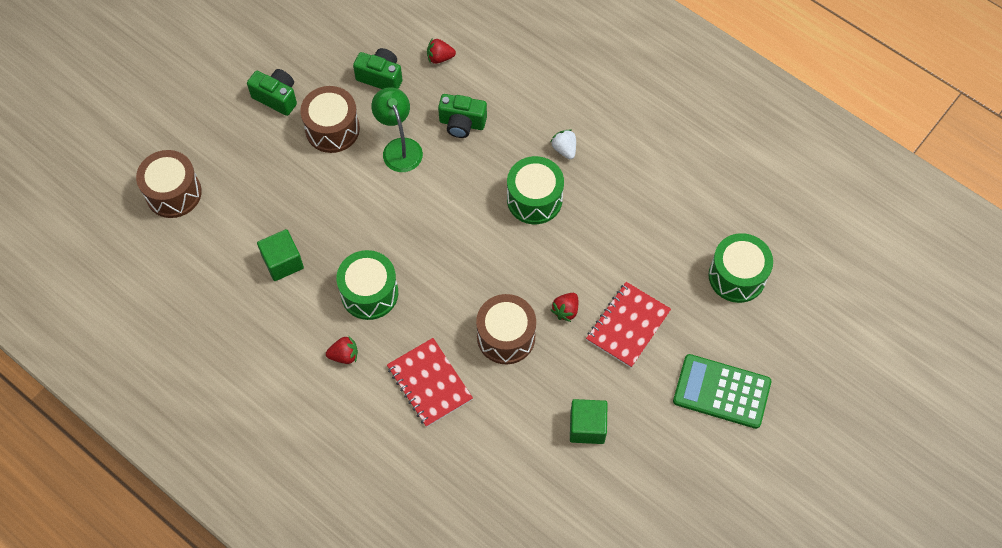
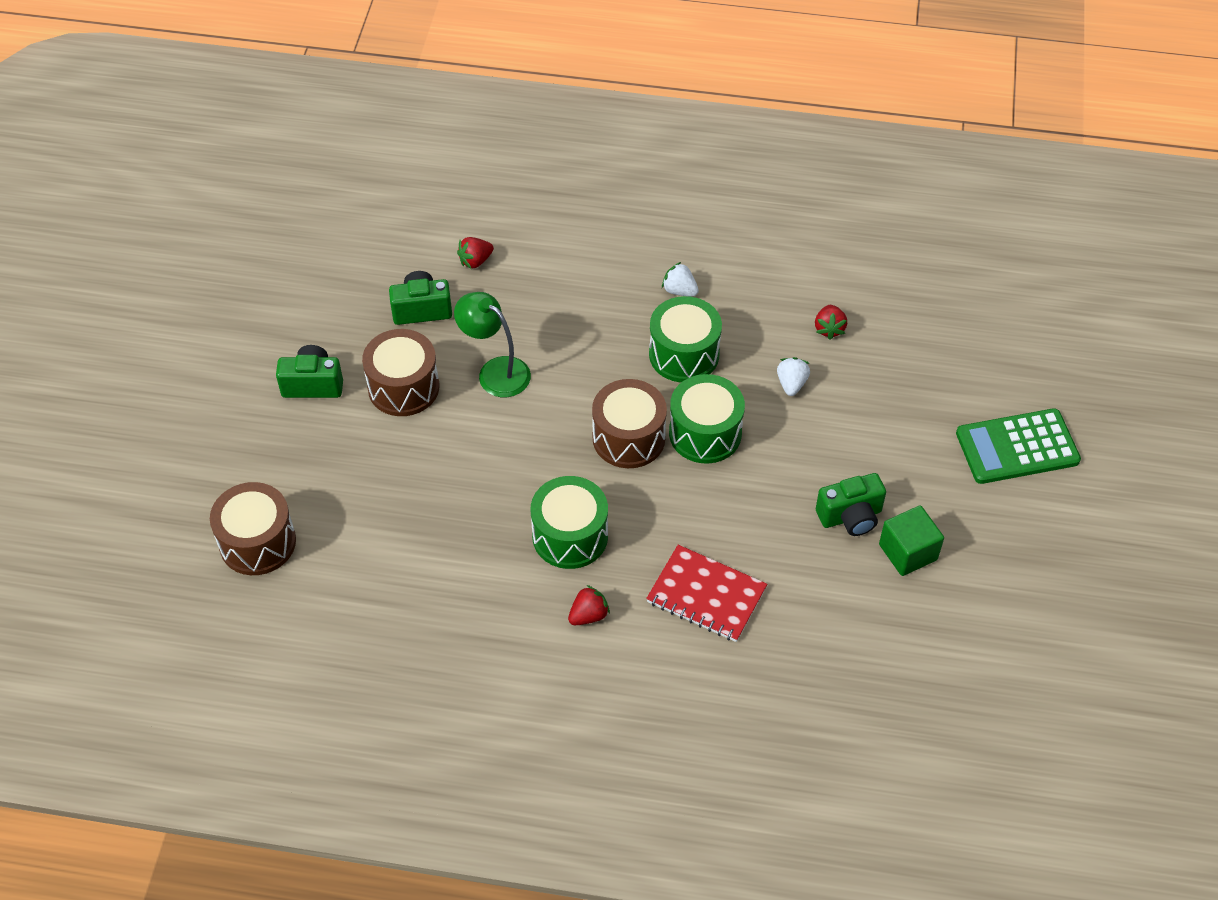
camera: 30 degrees left, 10 degrees down
green cube [257,229,304,281] -> none
green camera [438,94,487,138] -> green camera moved to [816,473,886,536]
brown drum [476,294,536,364] -> brown drum moved to [592,379,667,468]
red strawberry [551,293,578,322] -> red strawberry moved to [815,305,847,340]
red notebook [586,282,671,368] -> none
green drum [709,233,773,303] -> green drum moved to [669,374,745,464]
none -> white strawberry [777,357,810,396]

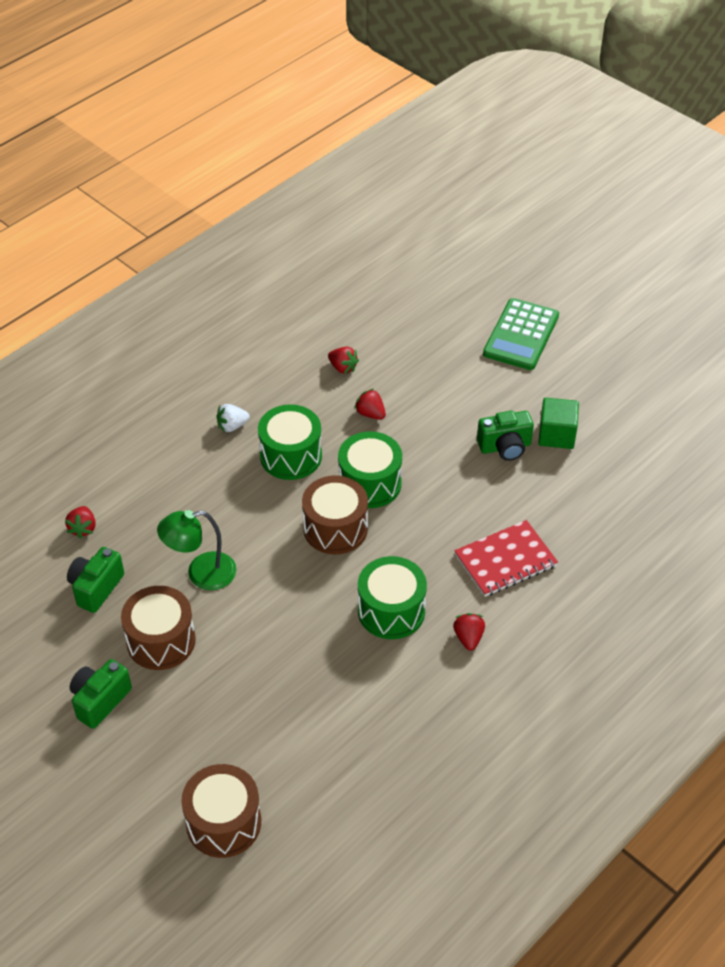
camera: 55 degrees left, 5 degrees down
white strawberry [777,357,810,396] -> red strawberry [354,389,386,420]
green camera [816,473,886,536] -> green camera turned 60 degrees clockwise [477,411,534,461]

